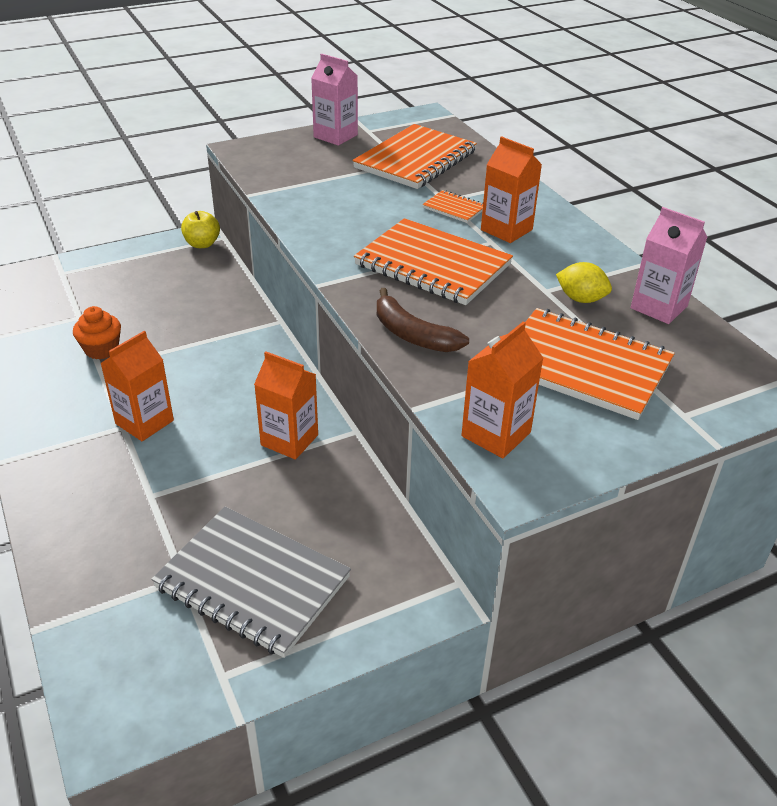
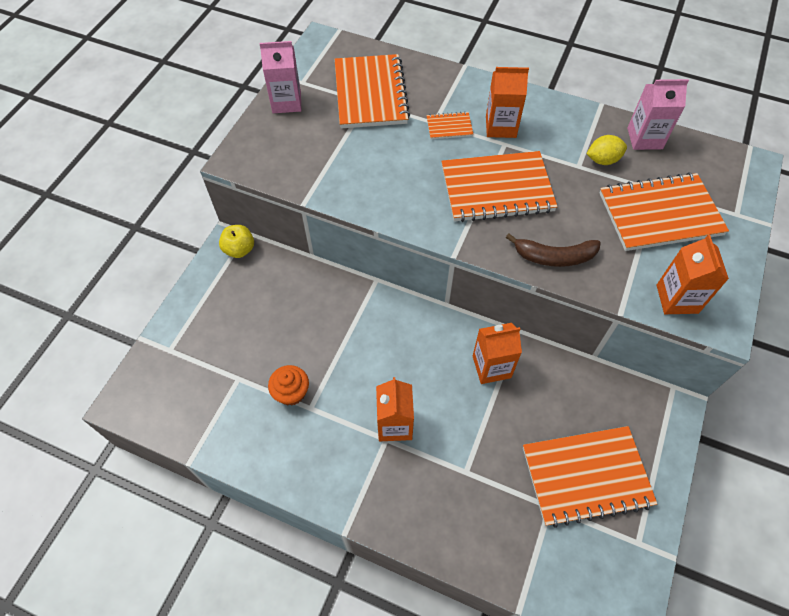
camera: 40 degrees left, 20 degrees up
grey notebook [151,507,351,658] -> orange notebook [523,426,657,528]

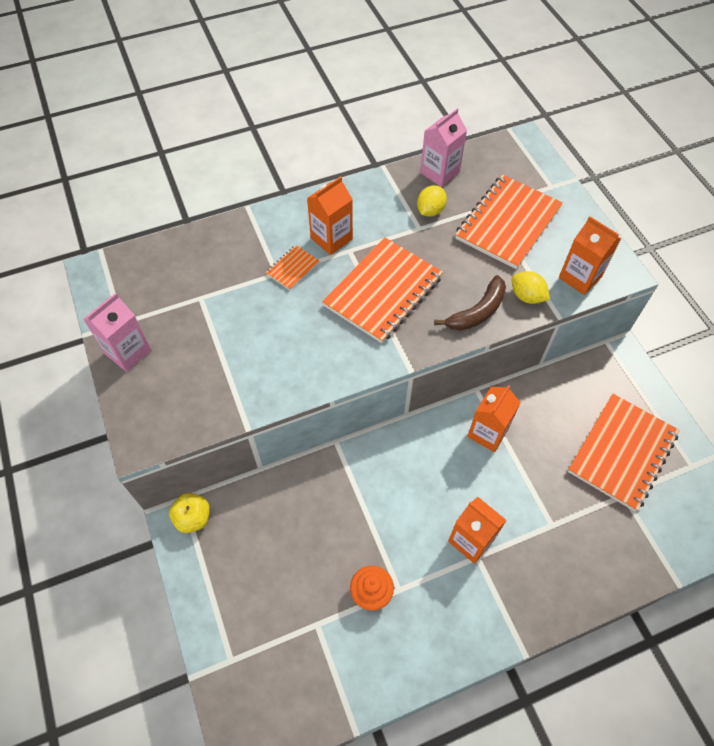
camera: 45 degrees left, 0 degrees up
orange notebook [335,54,410,128] -> none
none -> yellow lemon [512,271,550,304]

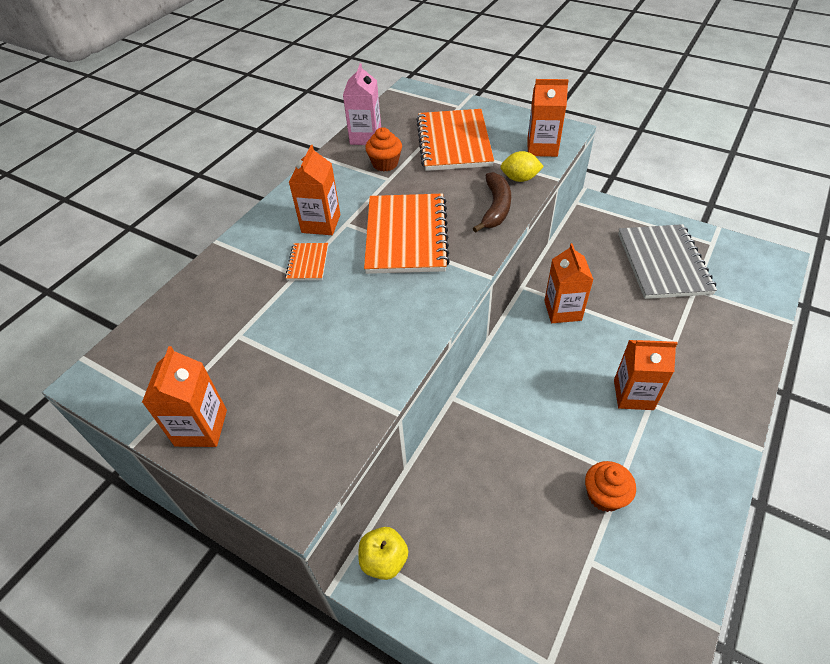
camera: 35 degrees left, 10 degrees down
pink carton [83,293,151,372] -> orange carton [142,346,227,447]
yellow lemon [417,185,447,217] -> orange cupcake [365,127,402,171]
orange notebook [568,394,679,512] -> grey notebook [618,224,717,299]

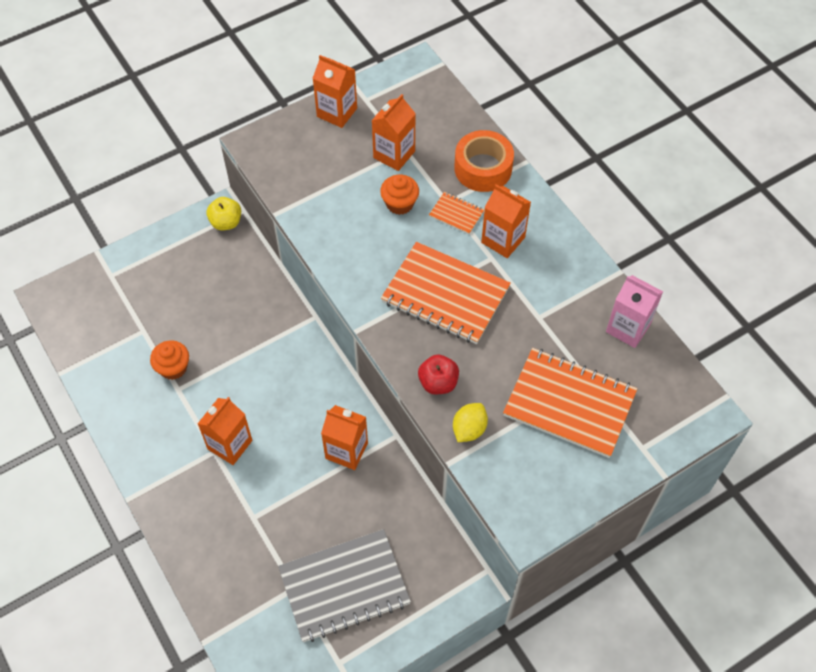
camera: 115 degrees right, 10 degrees up
orange cupcake [365,127,402,171] -> orange cupcake moved to [380,174,419,215]
brown banana [473,172,511,233] -> red apple [418,354,459,394]
orange carton [527,79,569,157] -> orange carton moved to [371,94,416,171]
grey notebook [618,224,717,299] -> grey notebook turned 45 degrees counterclockwise [278,529,411,642]
none -> orange tape [454,130,514,192]

